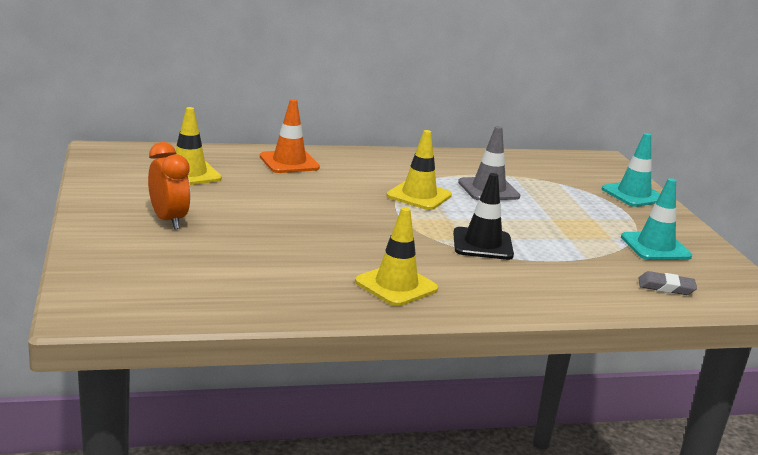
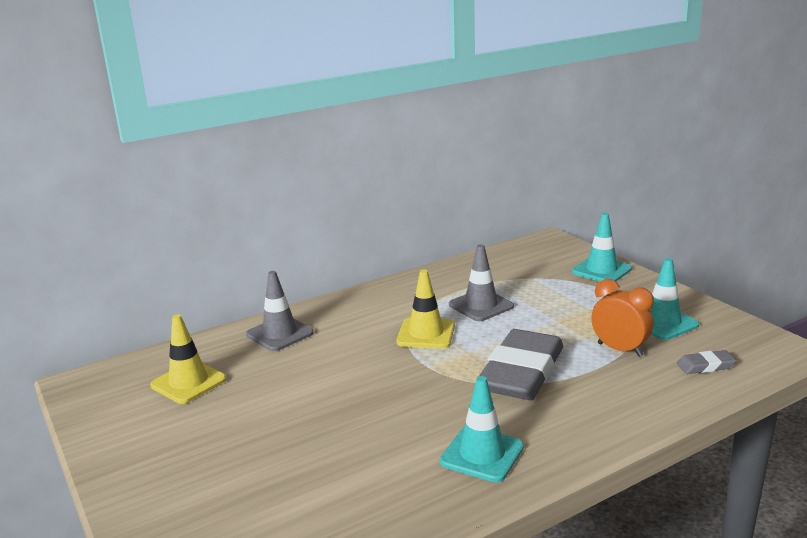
camera: 15 degrees left, 0 degrees up
orange clock [148,142,191,229] -> orange clock moved to [591,279,654,357]
orange traffic cone [260,99,320,173] -> grey traffic cone [246,271,314,351]
yellow traffic cone [355,207,438,306] -> turquoise traffic cone [440,376,524,482]
black traffic cone [453,173,514,260] -> grey eraser [478,329,563,400]

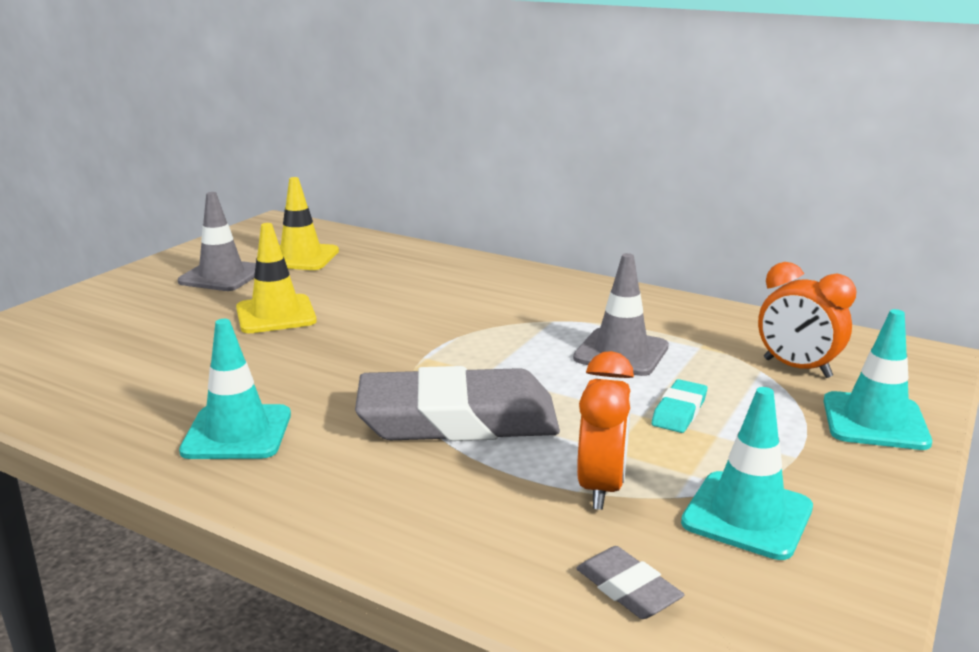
camera: 60 degrees right, 0 degrees up
grey traffic cone [246,271,314,351] -> grey traffic cone moved to [178,192,256,291]
yellow traffic cone [396,270,455,348] -> yellow traffic cone moved to [236,223,317,333]
none -> turquoise eraser [652,379,707,433]
none -> orange clock [758,262,857,378]

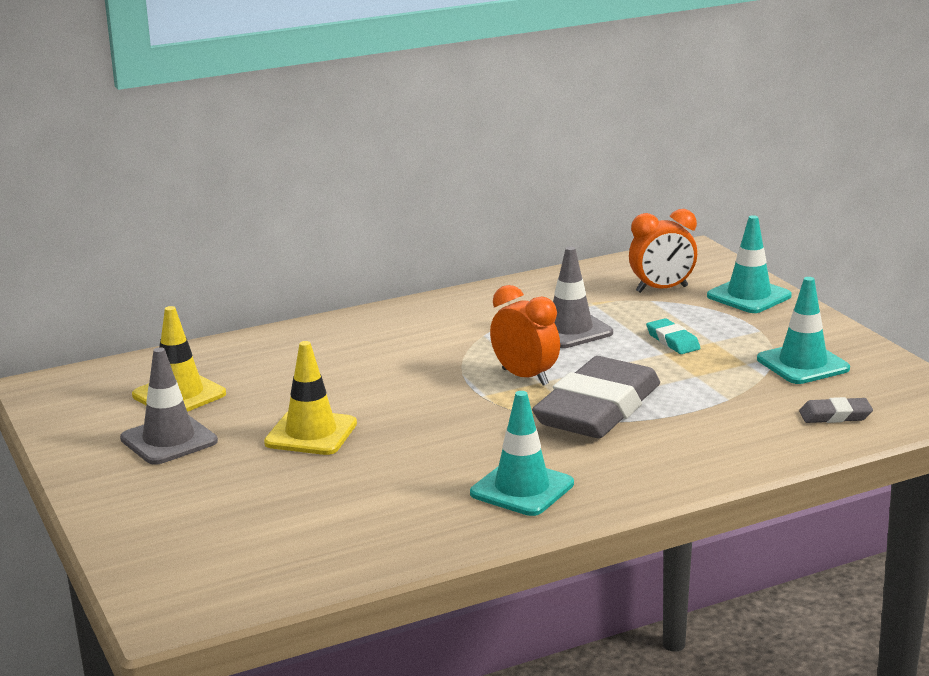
camera: 55 degrees left, 0 degrees up
orange clock [577,351,634,510] -> orange clock moved to [490,285,560,386]

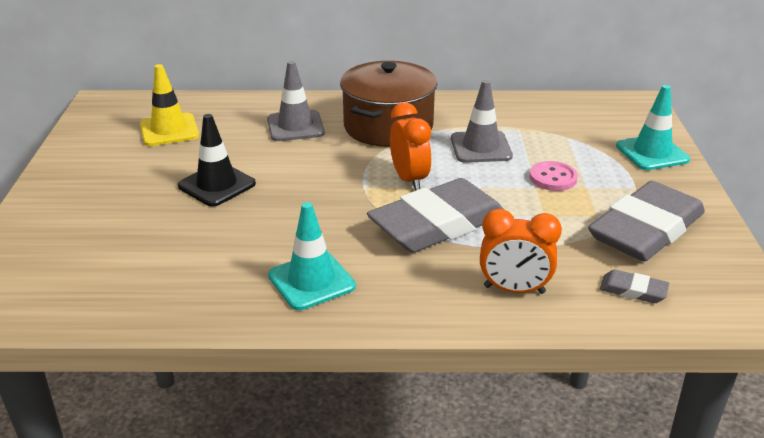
camera: 25 degrees right, 10 degrees up
grey traffic cone [120,347,218,465] -> grey traffic cone moved to [267,61,325,141]
yellow traffic cone [264,341,357,455] -> black traffic cone [178,114,256,207]
orange clock [629,209,697,293] -> orange clock moved to [480,209,562,294]
turquoise eraser [646,318,700,354] -> pink button [529,161,578,191]
turquoise traffic cone [757,277,850,384] -> grey eraser [588,181,705,262]
none -> brown pot [340,61,437,147]

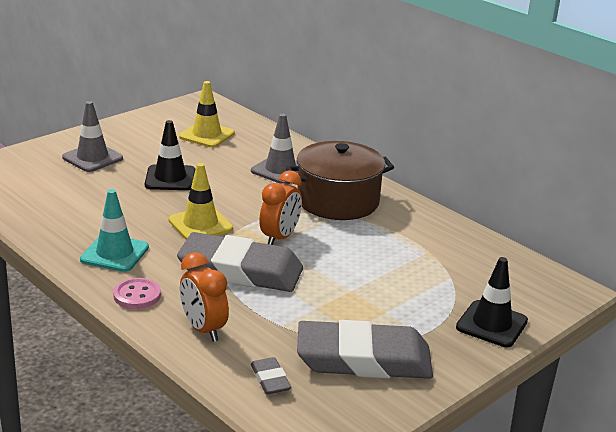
camera: 45 degrees right, 5 degrees down
grey traffic cone [451,80,513,163] -> grey traffic cone moved to [62,101,123,172]
pink button [529,161,578,191] -> pink button moved to [113,278,161,309]
turquoise traffic cone [616,85,690,170] -> black traffic cone [456,257,528,347]
none -> yellow traffic cone [169,163,233,240]

